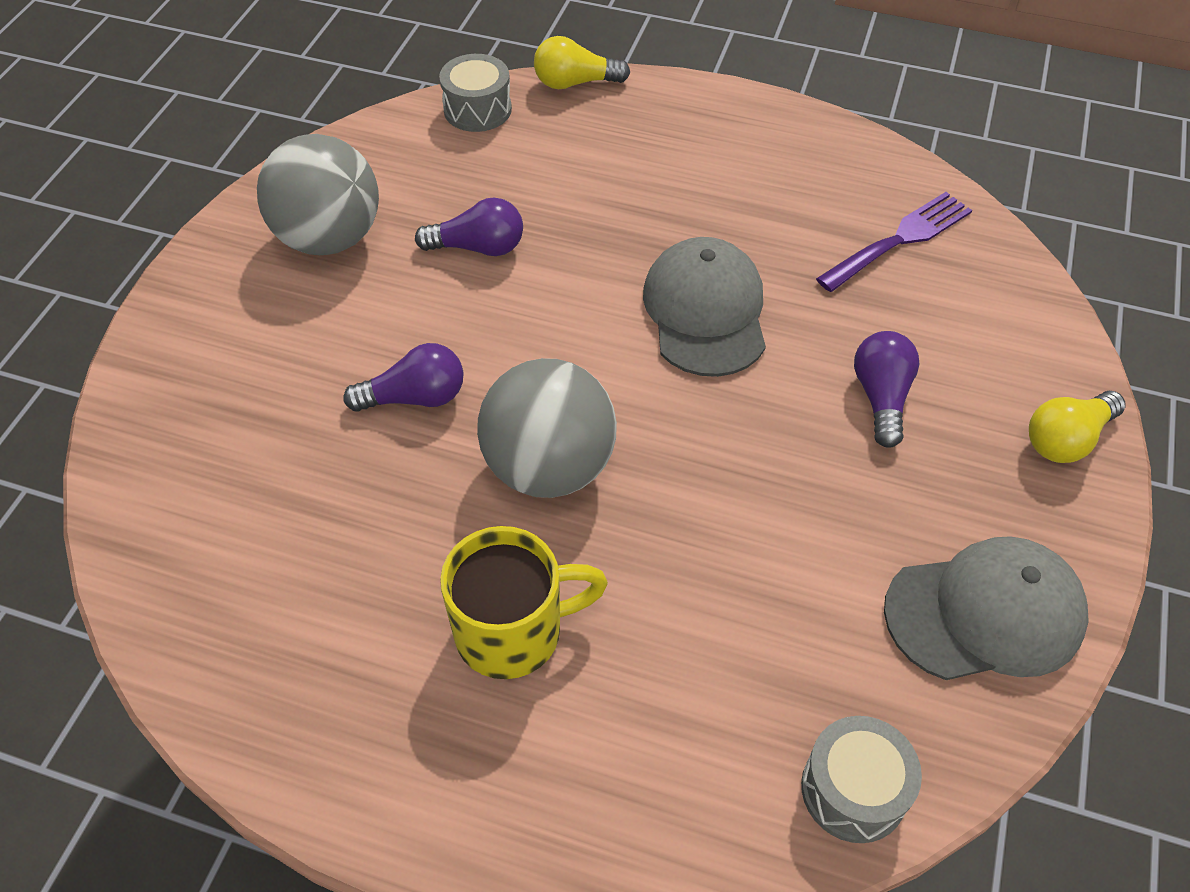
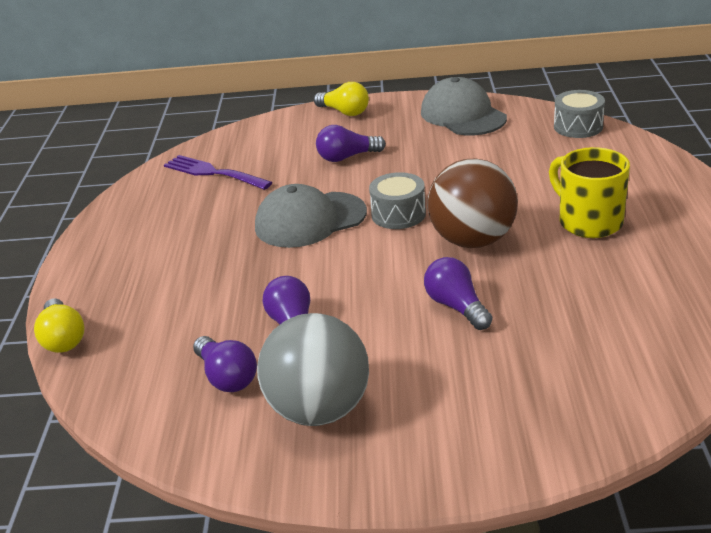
camera: 105 degrees left, 20 degrees down
grey drum [439,54,512,132] -> grey drum moved to [369,172,426,229]
grey ball [477,358,617,498] -> brown ball [428,159,518,248]
none -> purple light bulb [193,336,257,392]

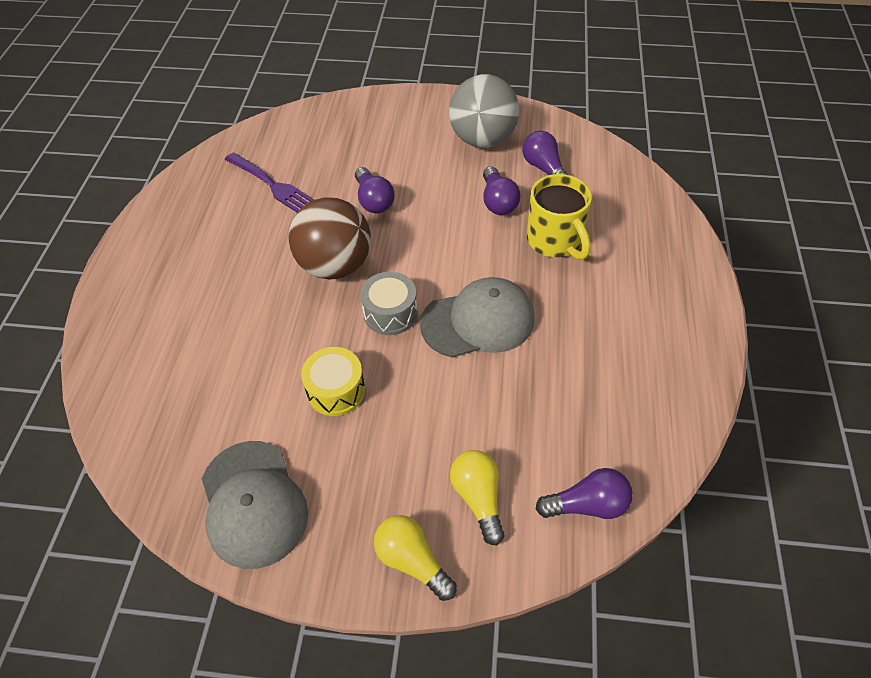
camera: 175 degrees left, 20 degrees up
yellow light bulb [34,298,84,353] -> yellow light bulb moved to [450,450,505,545]
purple fork [164,155,272,190] -> purple fork moved to [225,152,314,213]
purple light bulb [316,125,386,162] -> purple light bulb moved to [536,468,633,519]
yellow mug [549,147,630,238] -> yellow mug moved to [527,174,592,260]
grey drum [554,90,605,138] -> none
none -> yellow drum [301,347,365,416]

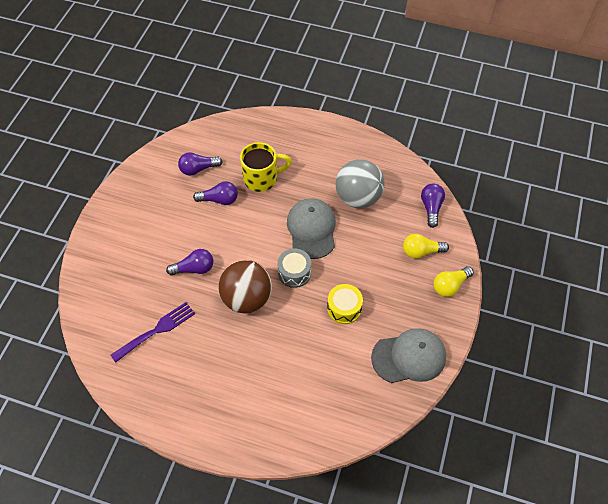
camera: 80 degrees left, 5 degrees up
grey ball [449,74,519,148] -> grey ball moved to [336,160,384,208]

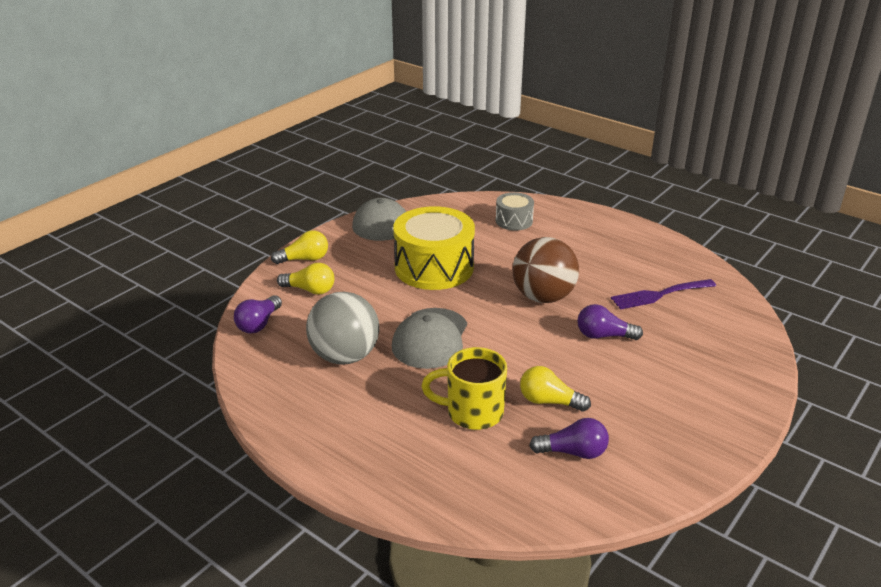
camera: 160 degrees left, 25 degrees down
purple light bulb [193,181,238,205] -> yellow light bulb [520,366,591,412]
grey drum [277,249,311,288] -> grey drum moved to [496,192,534,231]
yellow drum [327,284,363,324] -> yellow drum [393,206,475,290], size x1.95

